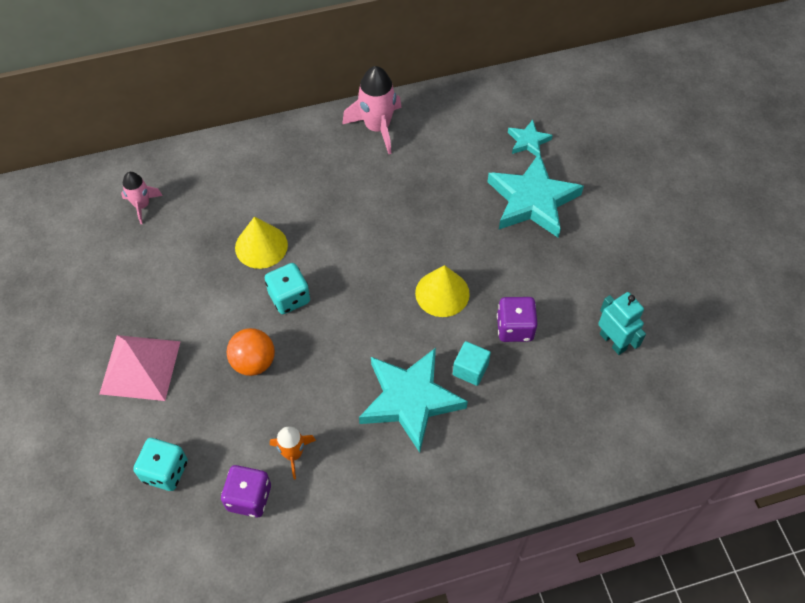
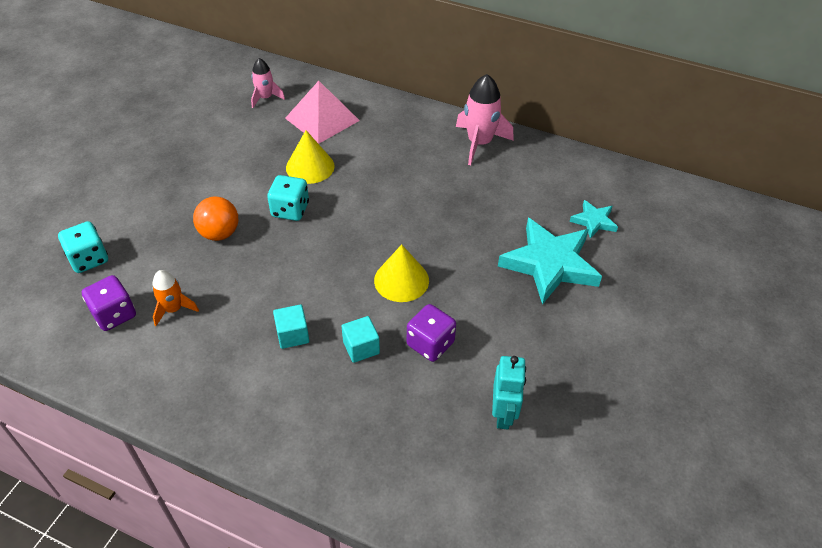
camera: 40 degrees right, 10 degrees down
pink pyramid [99,335,181,401] -> pink pyramid moved to [285,81,360,144]
turquoise star [359,348,468,453] -> turquoise cube [273,305,309,349]

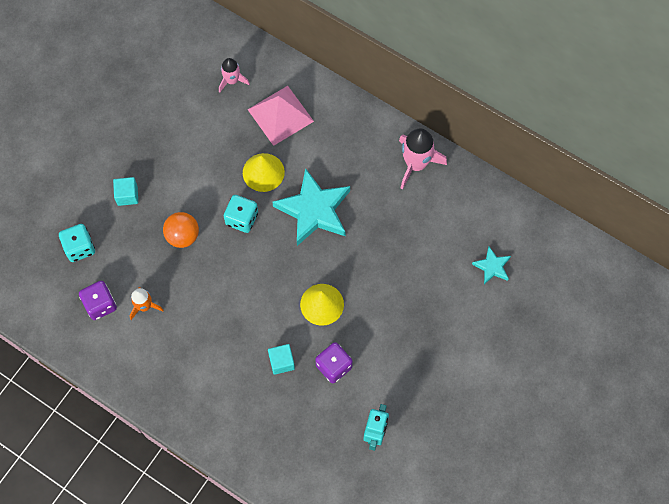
camera: 10 degrees right, 20 degrees up
turquoise cube [273,305,309,349] -> turquoise cube moved to [113,177,138,206]
turquoise star [498,218,602,305] -> turquoise star moved to [272,168,350,246]

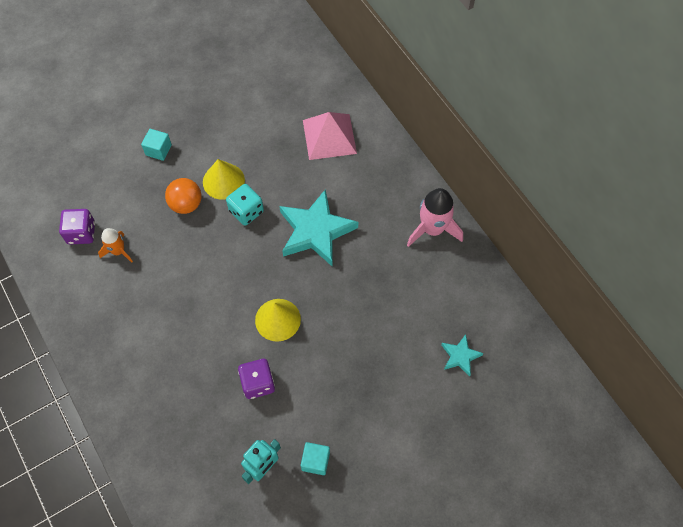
camera: 25 degrees right, 5 degrees down
turquoise dice [59,224,95,262] -> none
pink rocket [219,58,250,93] -> none
yellow cone [243,153,285,192] -> yellow cone moved to [203,159,245,200]
turquoise cube [268,344,295,375] -> turquoise cube moved to [301,442,330,475]

